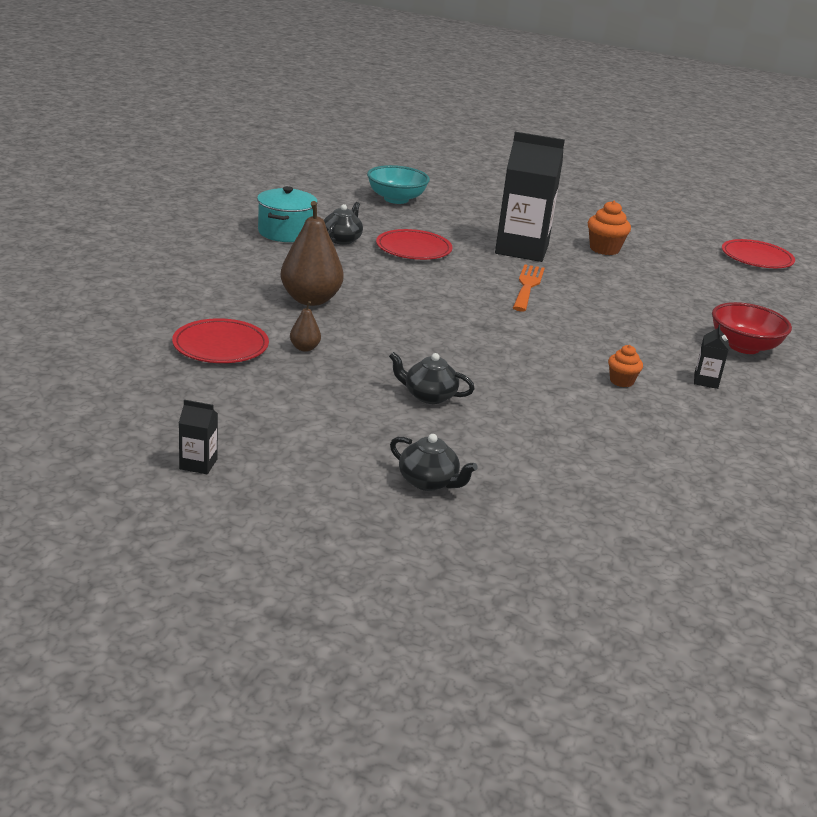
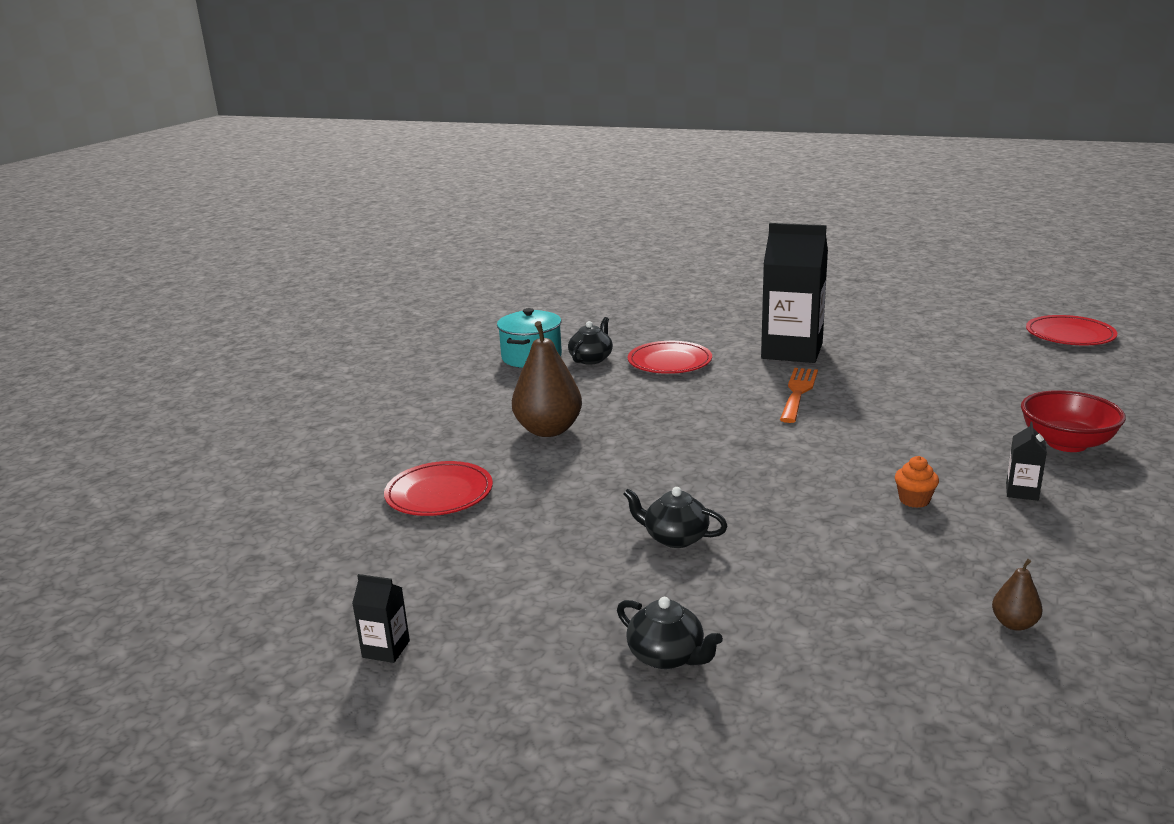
camera: 10 degrees right, 5 degrees down
brown pear [290,301,321,352] -> brown pear moved to [992,559,1043,631]
turquoise bowl [367,165,430,204] -> none
orange cupcake [588,201,631,255] -> none

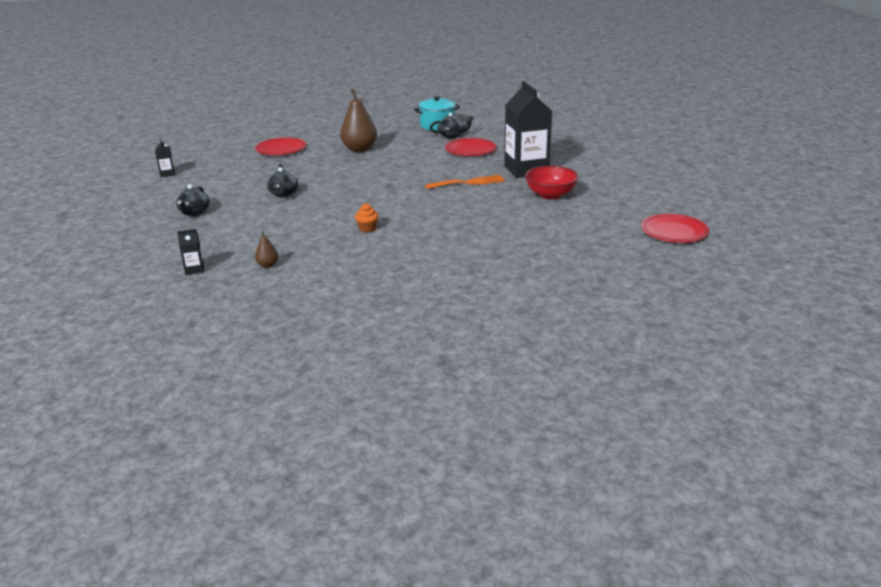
camera: 55 degrees right, 5 degrees up
black carton [1006,422,1047,501] -> black carton moved to [177,229,204,275]
red bowl [1021,390,1126,452] -> red bowl moved to [525,166,579,199]

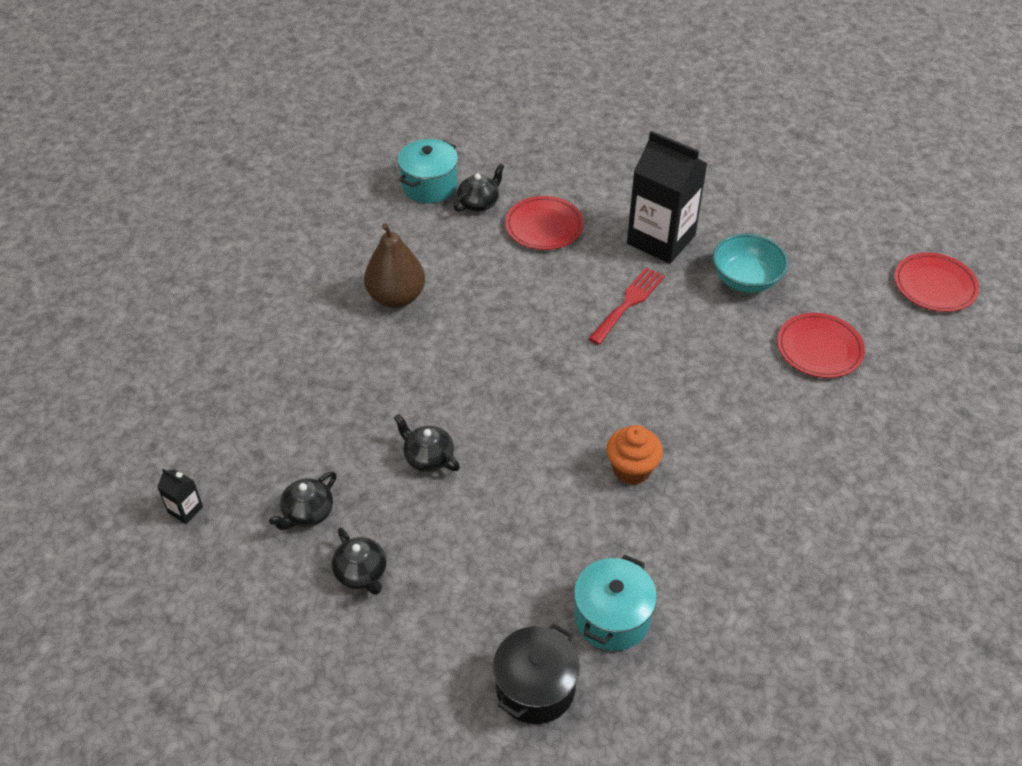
camera: 40 degrees left, 20 degrees up
black carton [177,229,204,275] -> black pot [493,623,580,724]
red plate [255,137,306,155] -> red plate moved to [777,313,865,378]
brown pear [255,231,278,268] -> turquoise pot [574,555,657,651]
orange cupcake [355,203,379,232] -> orange cupcake [606,425,663,485], size x1.59
orange fork [425,175,505,189] -> red fork [588,267,665,345]
red bowl [525,166,579,199] -> turquoise bowl [713,234,788,293]
none -> black teapot [269,471,336,530]

